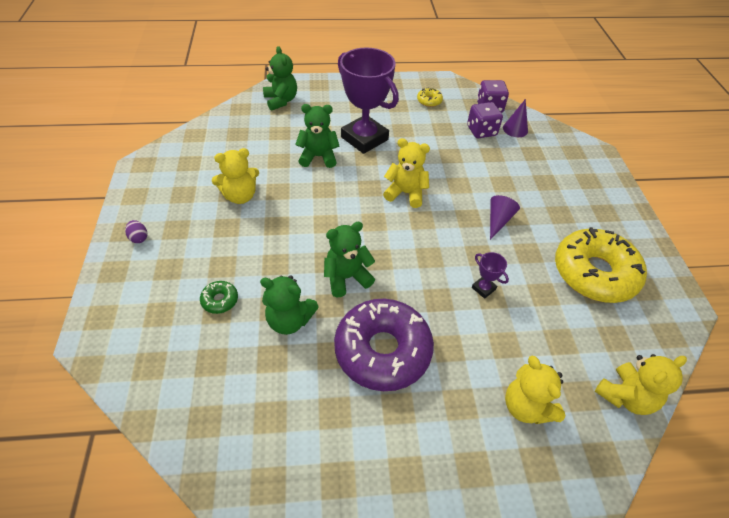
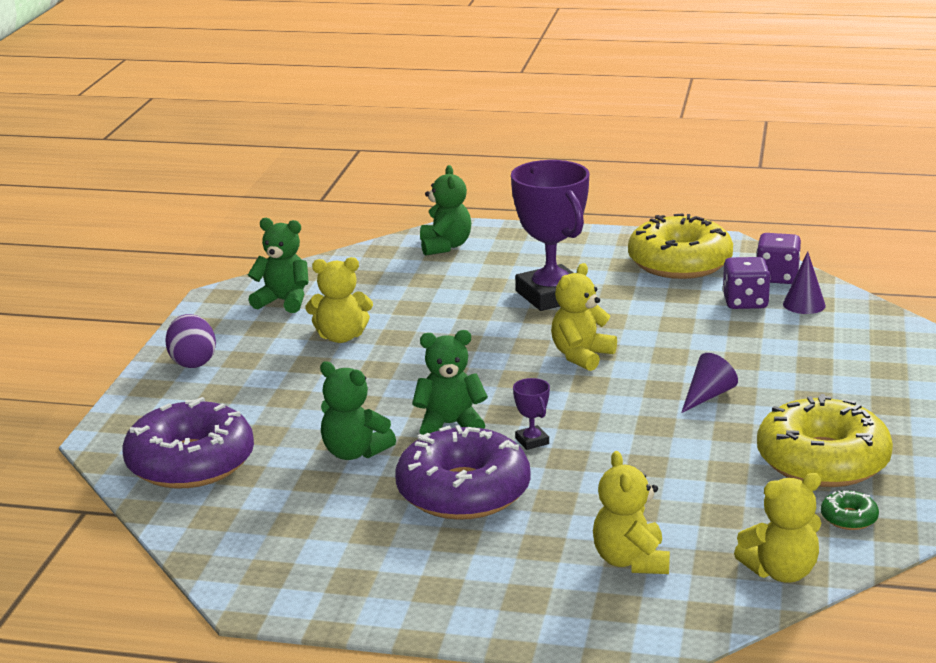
camera: 20 degrees right, 25 degrees down
purple egg [125,220,148,243] -> purple egg [165,314,216,368], size x1.84
green donut [200,281,238,314] -> green donut moved to [821,491,879,530]
green teddy bear [295,104,339,168] -> green teddy bear moved to [248,218,309,313]
yellow teddy bear [383,138,430,208] -> yellow teddy bear turned 90 degrees counterclockwise [551,263,617,371]
yellow donut [417,87,443,107] -> yellow donut [628,213,733,279], size x2.47
purple trophy [472,252,509,299] -> purple trophy moved to [513,378,550,450]
none -> purple donut [122,397,254,488]

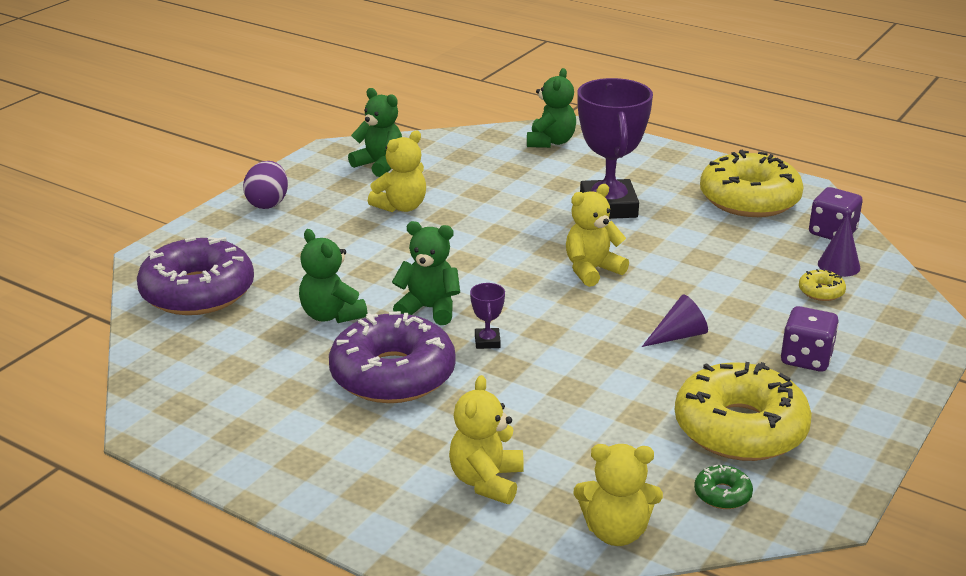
camera: 20 degrees right, 5 degrees up
yellow teddy bear [306,257,373,343] -> yellow teddy bear turned 60 degrees counterclockwise [368,131,426,212]
purple dice [723,257,771,309] -> purple dice moved to [781,306,839,372]
none -> yellow donut [799,269,846,301]

